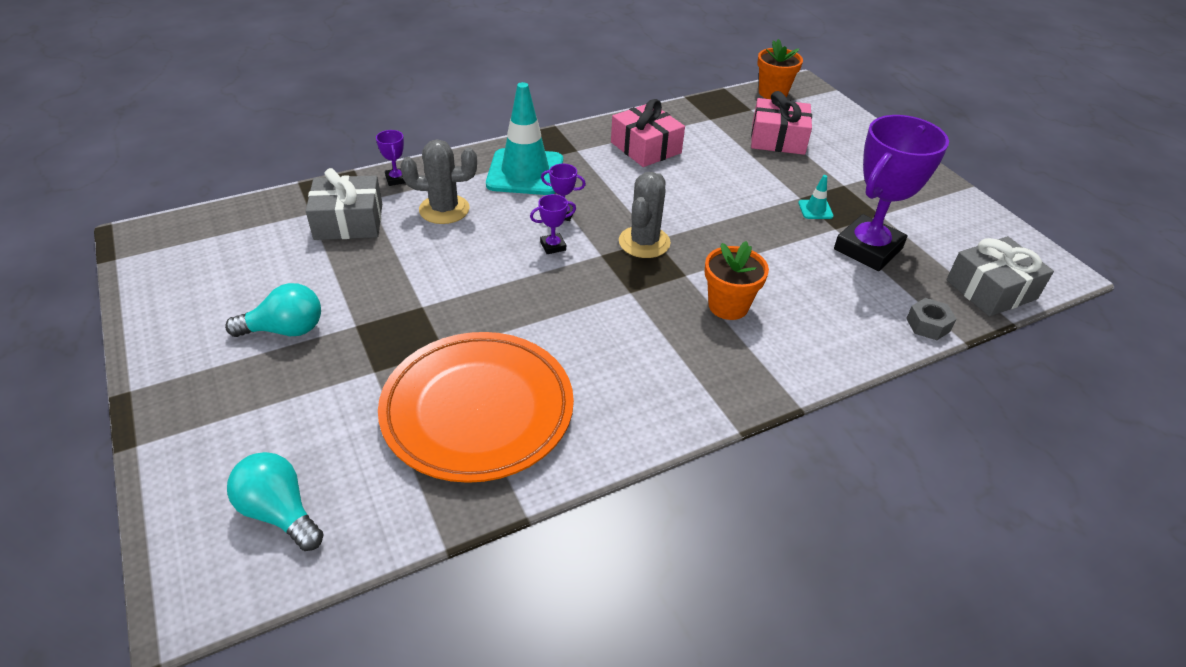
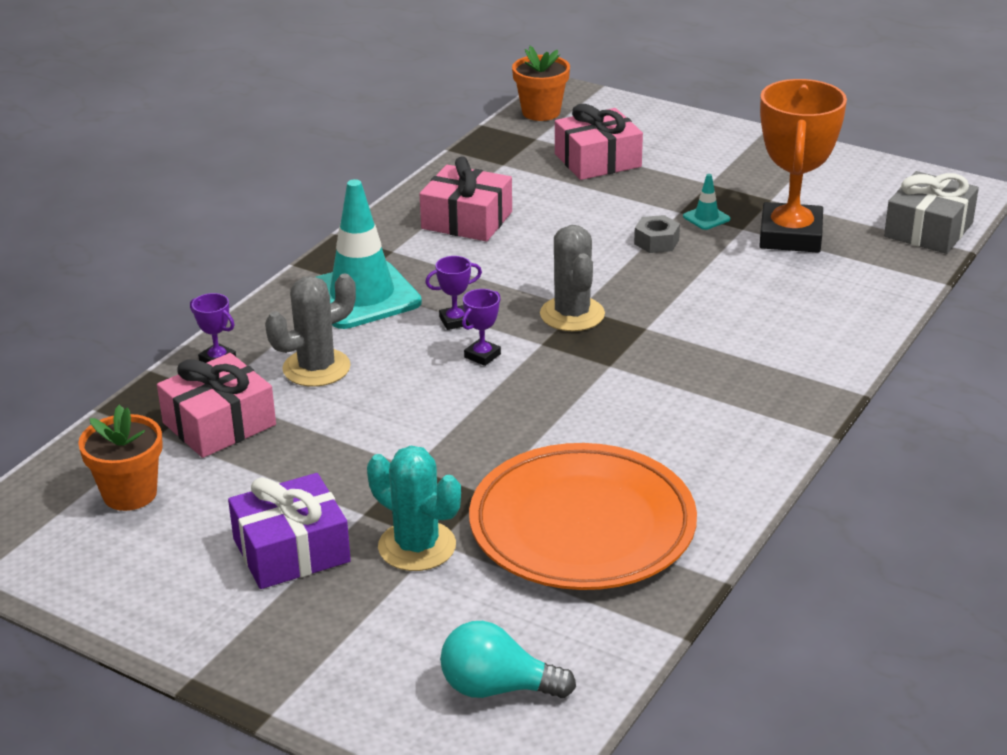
camera: 30 degrees left, 10 degrees down
turquoise light bulb [225,283,321,337] -> purple gift [228,473,351,589]
grey gift [306,168,382,240] -> pink gift [157,353,276,458]
orange flower pot [705,241,769,320] -> orange flower pot moved to [78,405,163,511]
purple trophy [834,115,949,271] -> orange trophy [759,79,847,253]
grey nut [906,298,957,340] -> grey nut moved to [634,215,680,253]
none -> turquoise cactus [367,446,461,571]

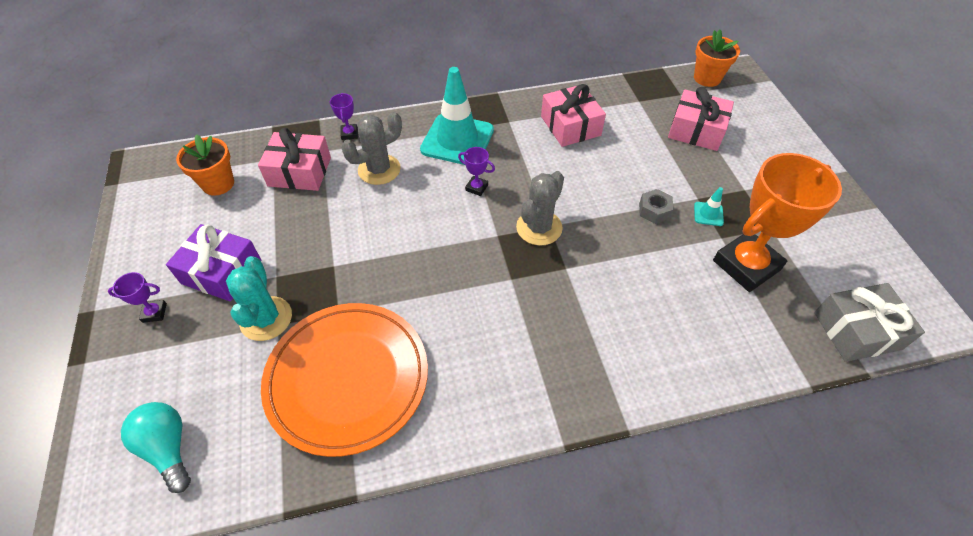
camera: 45 degrees right, 20 degrees up
grey cactus [265,274,356,387] -> grey cactus turned 45 degrees counterclockwise [341,112,402,185]
purple trophy [462,289,501,366] -> purple trophy moved to [108,272,167,323]

